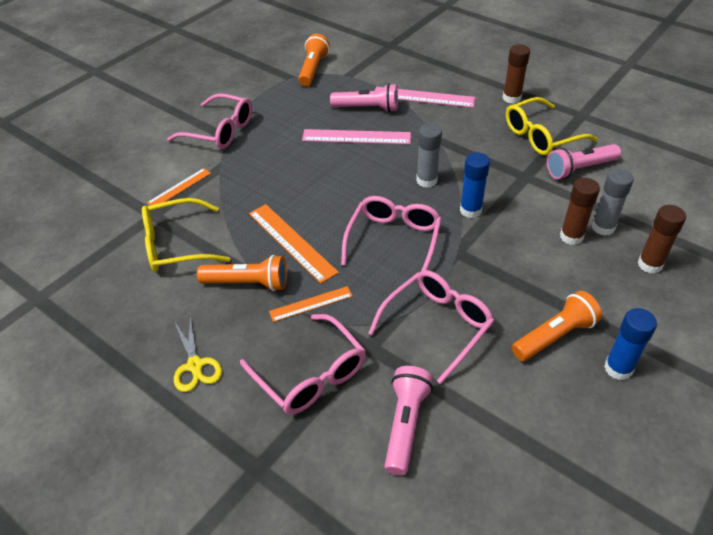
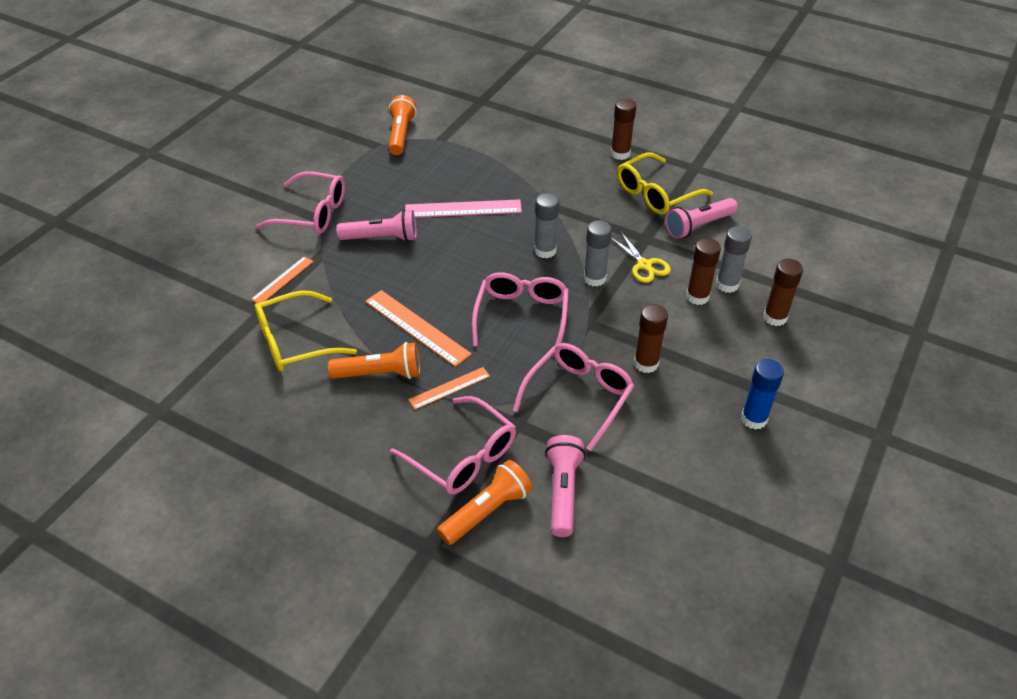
camera: 10 degrees left, 0 degrees up
yellow scissors [174,316,222,392] -> yellow scissors moved to [611,232,671,283]
pink flashlight [330,84,398,112] -> pink flashlight moved to [336,209,417,242]
pink ruler [375,87,476,108] -> none
blue glue stick [460,152,490,218] -> grey glue stick [584,220,612,286]
orange flashlight [512,291,602,361] -> orange flashlight moved to [437,460,532,545]
none -> brown glue stick [634,304,668,373]

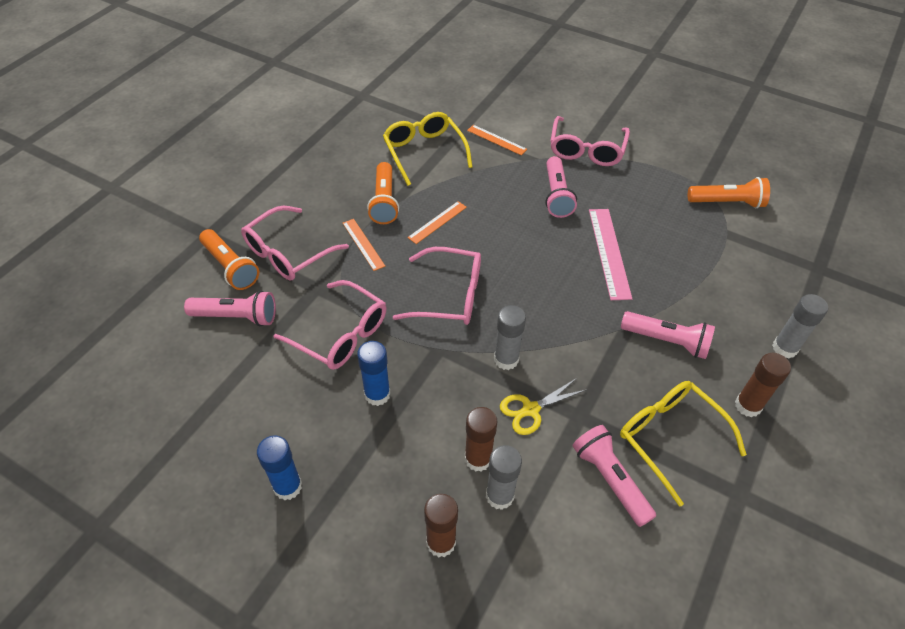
camera: 90 degrees right, 5 degrees up
orange ruler [365,290,472,367] -> orange ruler [407,201,467,244], size x0.61
grey glue stick [534,193,559,258] -> grey glue stick moved to [772,294,828,359]
brown glue stick [634,304,668,373] -> blue glue stick [357,341,391,406]
none -> pink flashlight [621,311,715,359]

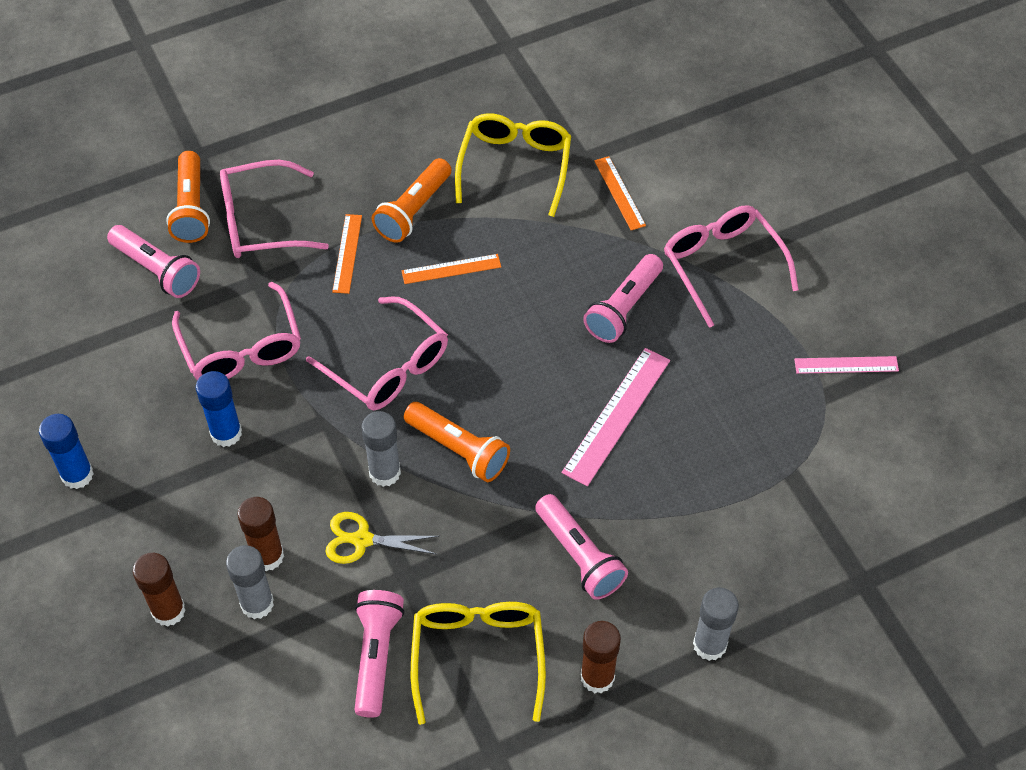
camera: 35 degrees right, 5 degrees up
pink glasses [550,116,630,166] -> pink glasses turned 105 degrees clockwise [664,205,799,328]
orange flashlight [688,177,770,208] -> orange flashlight moved to [404,402,510,482]
none -> pink ruler [794,356,899,374]

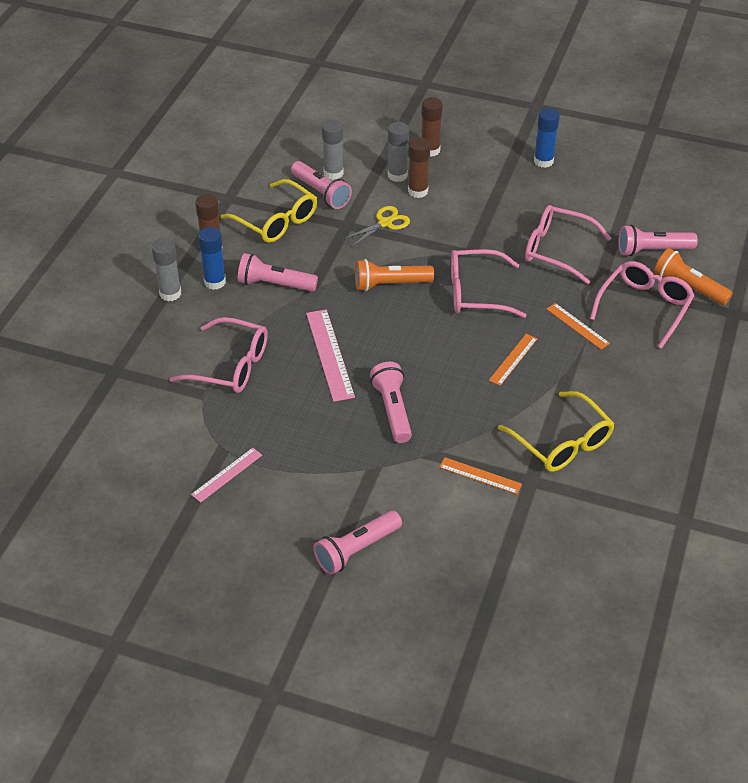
camera: 135 degrees right, 10 degrees down
blue glue stick [196,371,242,447] -> blue glue stick moved to [198,227,226,290]
grey glue stick [362,411,401,487] -> grey glue stick moved to [322,120,344,180]
orange flashlight [372,158,451,243] -> none
pink glasses [664,205,799,328] -> pink glasses moved to [170,317,268,393]
none -> pink flashlight [313,511,402,575]

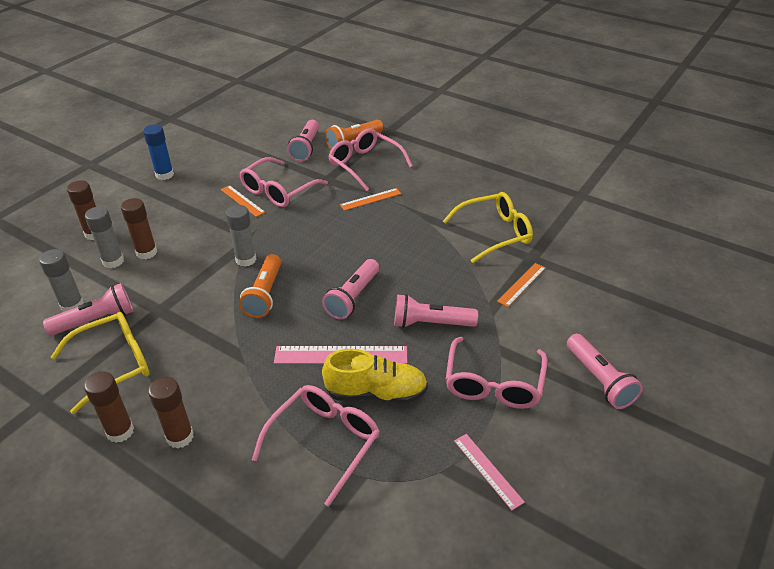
camera: 75 degrees left, 5 degrees down
grey glue stick [152,238,181,301] -> grey glue stick moved to [226,205,257,267]
blue glue stick [198,227,226,290] -> brown glue stick [148,377,194,448]
pink flashlight [238,253,318,292] -> pink flashlight moved to [322,259,379,320]
yellow scissors [344,206,410,247] -> none
pink glasses [451,249,527,318] -> pink glasses moved to [445,337,548,409]
orange ruler [489,334,538,386] -> orange ruler moved to [221,185,265,217]
none -> yellow shoe [322,349,428,404]

